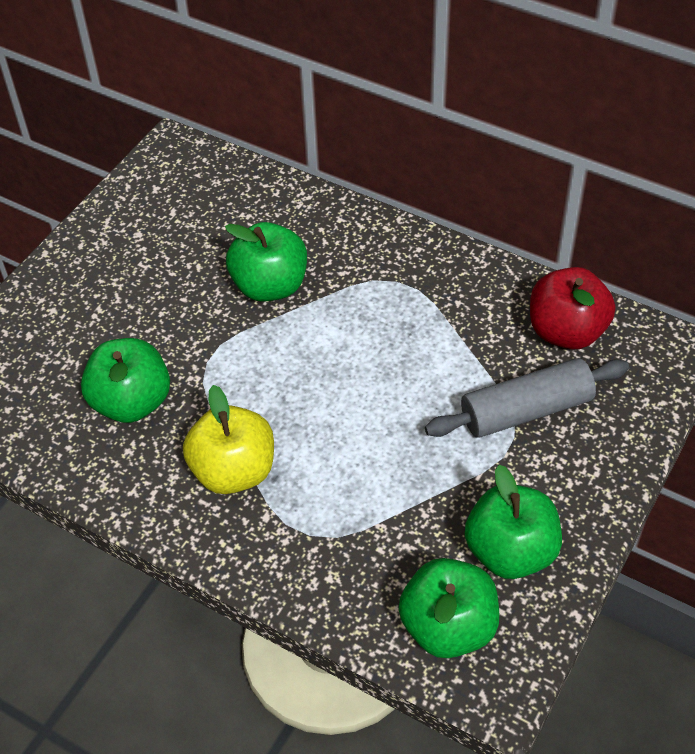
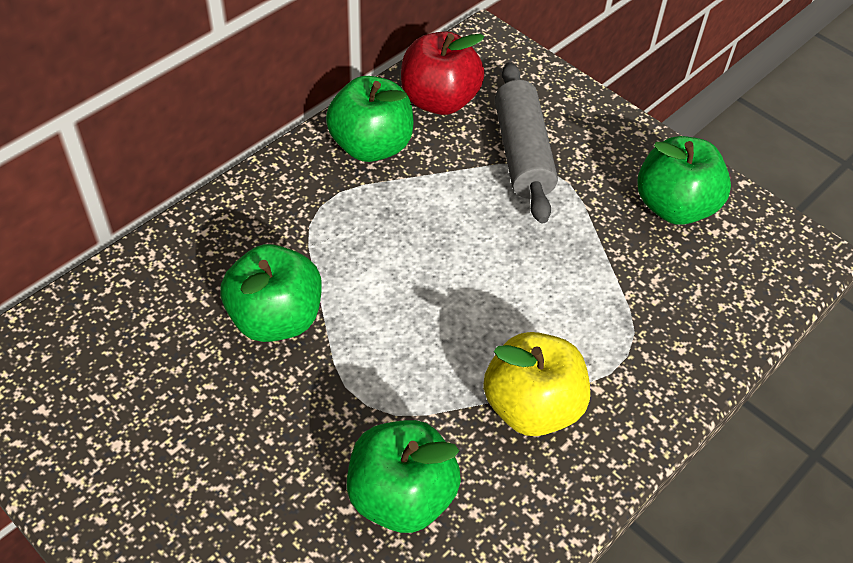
camera: 80 degrees left, 0 degrees up
green apple [399,558,499,658] -> green apple moved to [326,76,414,162]

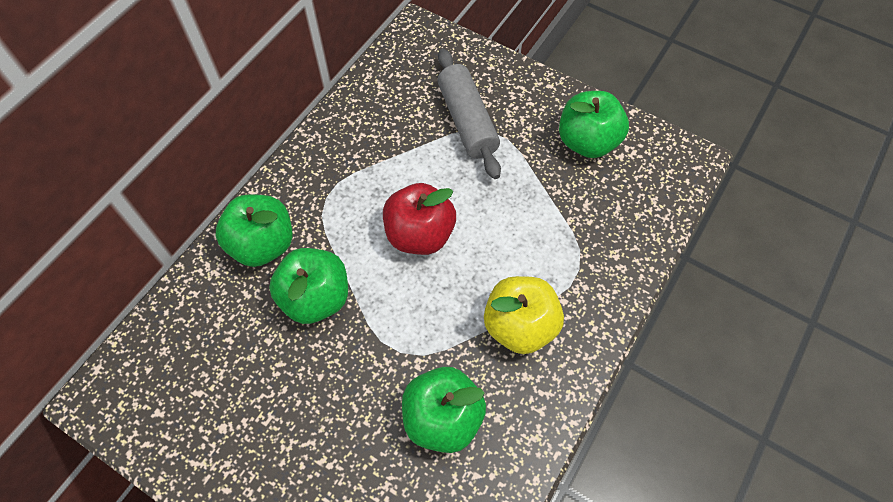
camera: 10 degrees left, 10 degrees up
green apple [326,76,414,162] -> green apple moved to [216,195,293,267]
red apple [401,31,485,115] -> red apple moved to [383,183,456,255]

